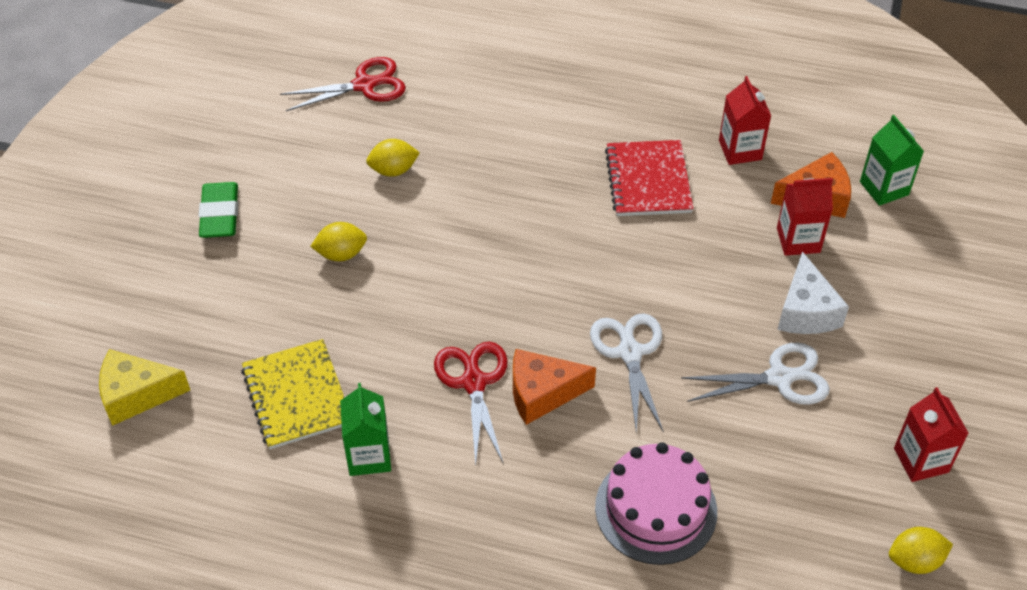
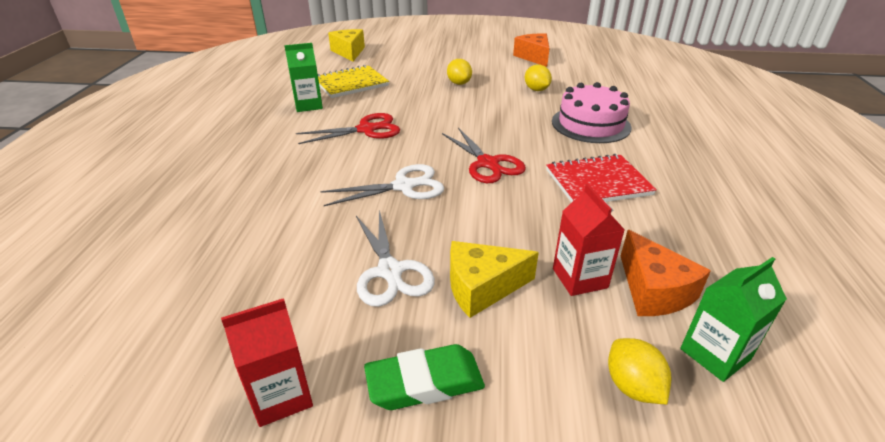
camera: 80 degrees right, 15 degrees down
green eraser [199,182,238,238] -> green eraser moved to [364,344,485,410]
red scissors [280,57,406,111] -> red scissors moved to [442,128,526,183]
orange cheese [513,349,596,425] -> orange cheese moved to [513,33,550,67]
pink cake [595,442,717,565] -> pink cake moved to [552,82,632,143]
red carton [719,76,771,165] -> none
white cheese [777,251,849,334] -> yellow cheese [450,241,539,318]
yellow lemon [889,527,953,574] -> yellow lemon moved to [608,338,671,404]

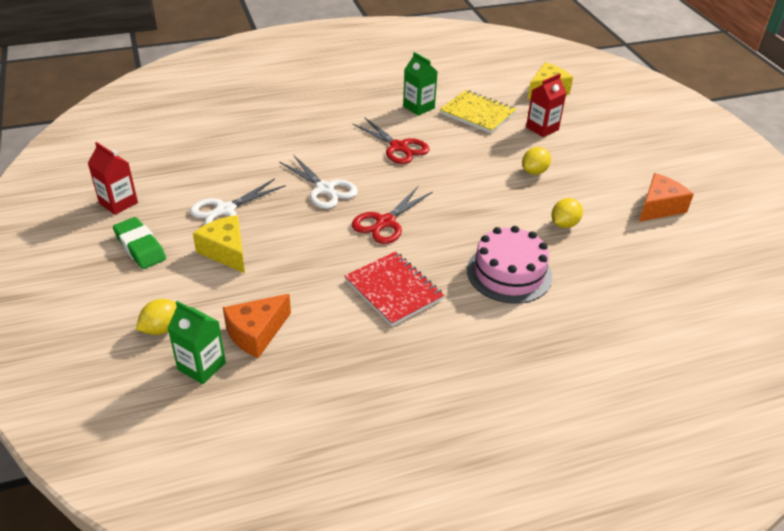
camera: 65 degrees right, 5 degrees up
red carton [553,184,625,296] -> red carton moved to [526,73,566,137]

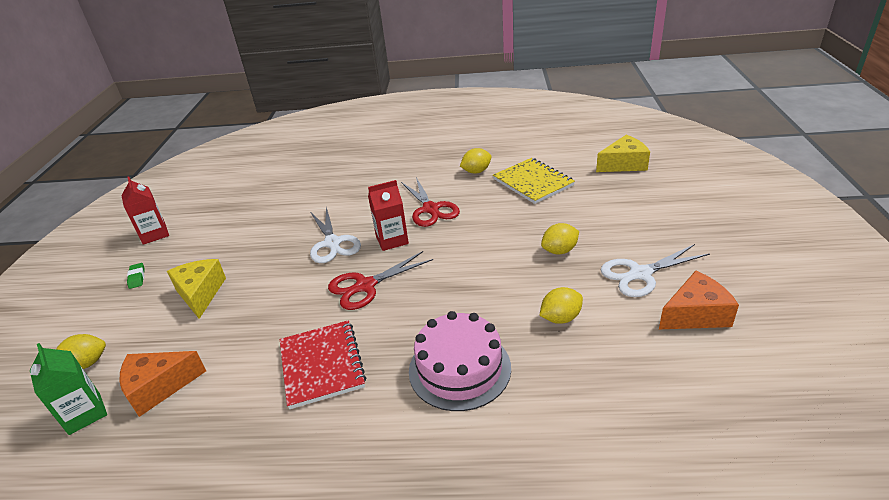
camera: 25 degrees right, 5 degrees down
green eraser [113,217,166,269] -> green eraser [127,263,145,289], size x0.51
white scissors [190,178,286,225] -> white scissors moved to [600,244,710,297]
green carton [403,52,438,116] -> yellow lemon [460,148,491,173]
red carton [526,73,566,137] -> red carton moved to [368,180,409,251]

